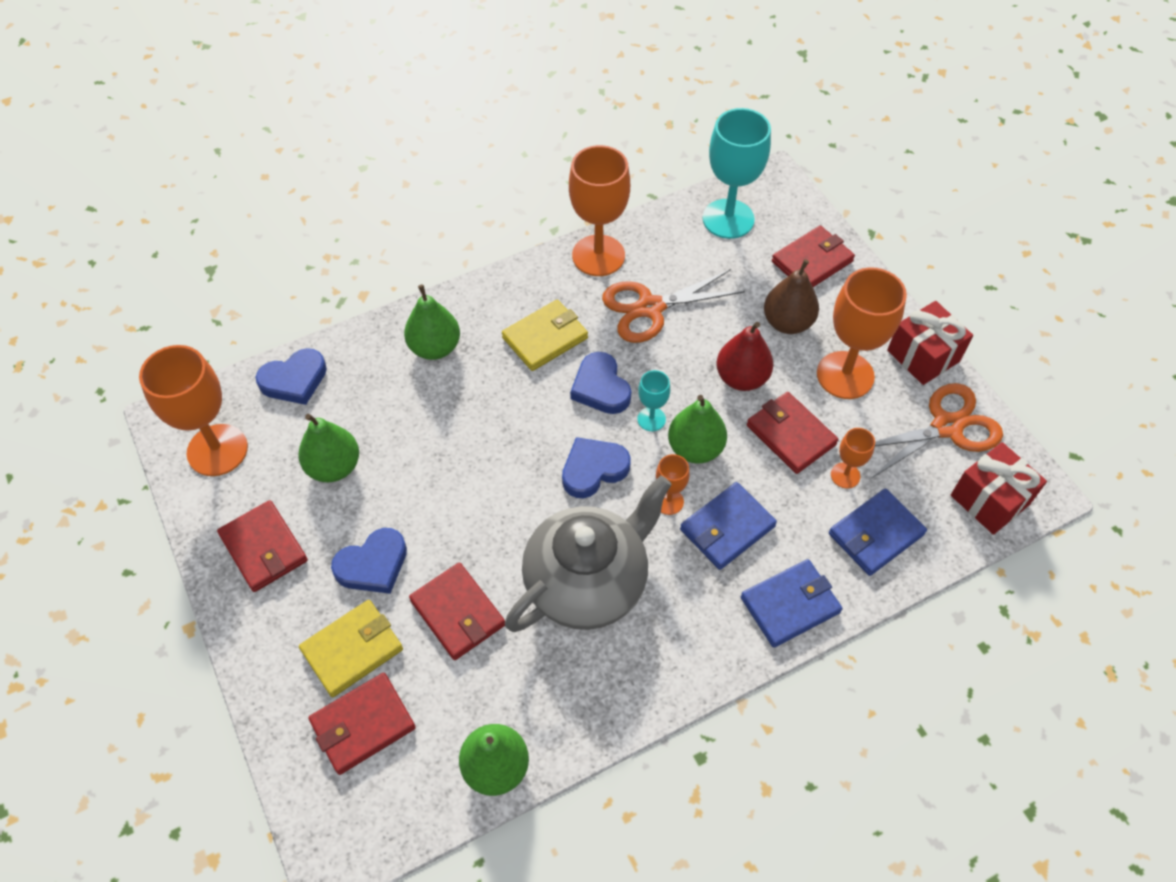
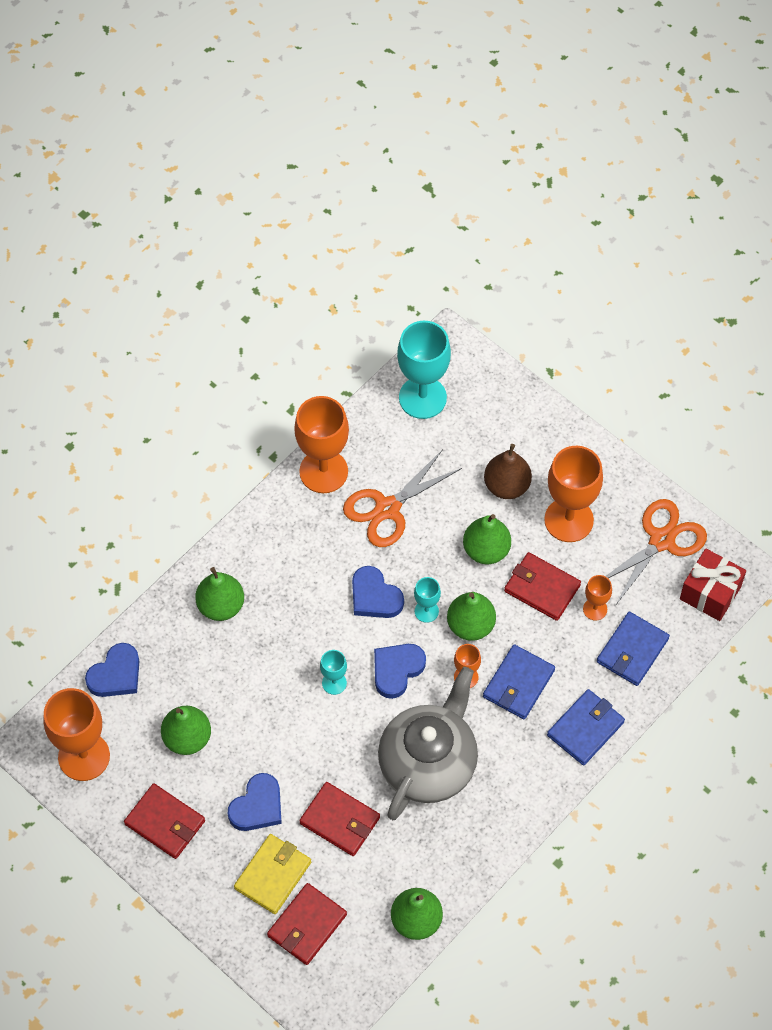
camera: 20 degrees left, 5 degrees up
yellow wallet [502,300,588,371] -> none
red pear [716,322,773,391] -> green pear [463,514,511,564]
red wallet [772,226,855,287] -> none
red gift [887,301,973,385] -> none
none -> turquoise goblet [320,650,347,695]

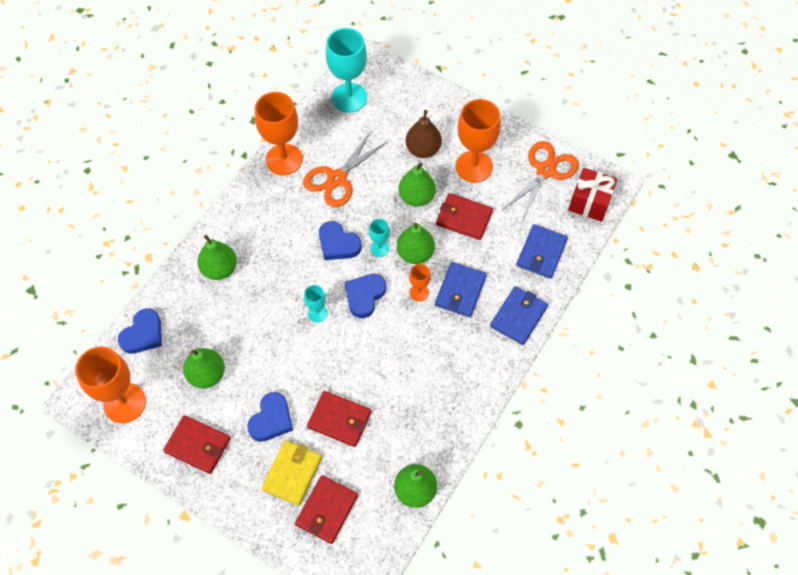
camera: 10 degrees left, 0 degrees up
grey teapot [378,667,478,820] -> none
orange goblet [583,575,612,621] -> none

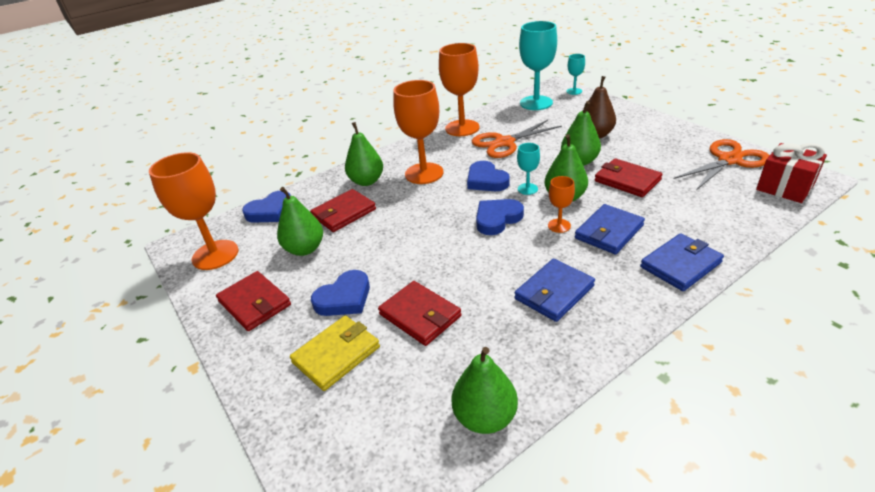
camera: 25 degrees right, 25 degrees down
red wallet [295,475,358,544] -> red wallet moved to [310,189,376,232]
turquoise goblet [304,285,327,322] -> turquoise goblet moved to [566,54,585,95]
orange goblet [455,99,501,183] -> orange goblet moved to [393,80,444,184]
blue wallet [516,224,568,279] -> blue wallet moved to [515,259,595,322]

